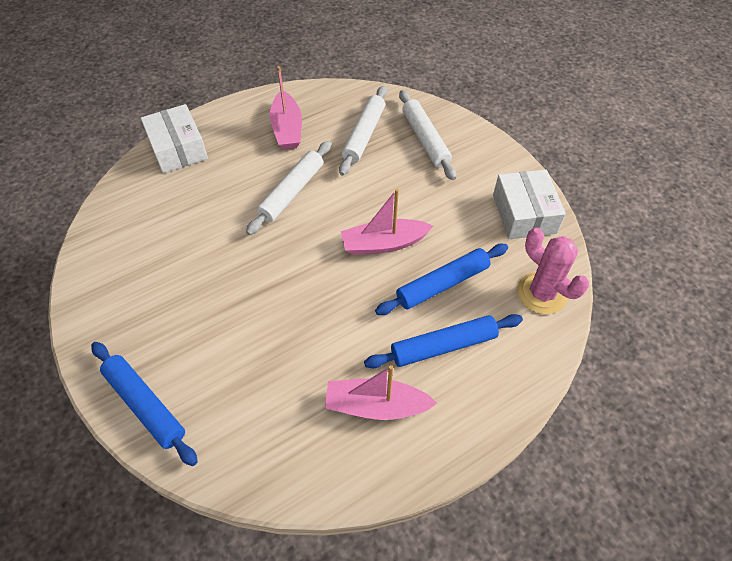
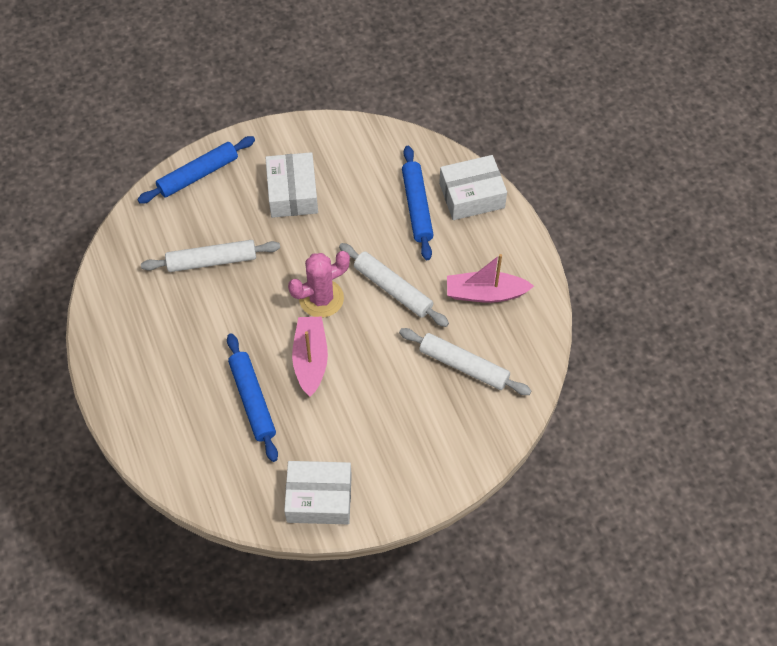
camera: 100 degrees right, 5 degrees up
pink boat [325,365,437,420] -> none
blue rolling pin [364,314,523,368] -> blue rolling pin moved to [402,146,434,260]
white rolling pin [399,90,456,180] -> white rolling pin moved to [141,240,280,272]
pink cactus [517,228,589,314] -> pink cactus moved to [288,251,350,318]
none -> white box [265,152,318,218]

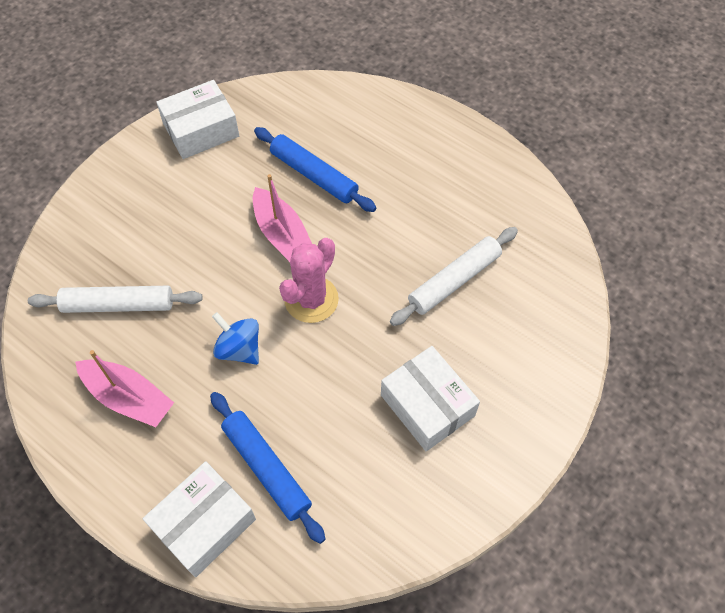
camera: 150 degrees right, 0 degrees up
blue rolling pin [137,136,255,204] -> none
white rolling pin [339,243,449,327] -> blue spinning top [212,312,259,365]
pink boat [447,254,534,303] -> pink boat turned 60 degrees clockwise [75,350,174,427]

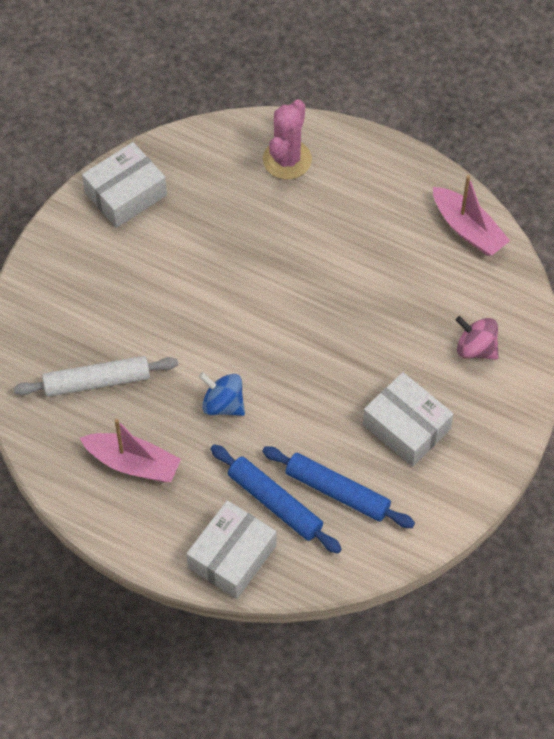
camera: 10 degrees left, 0 degrees up
pink boat [253,174,312,262] -> pink boat moved to [433,175,510,256]
blue rolling pin [254,127,376,212] -> blue rolling pin moved to [262,446,415,528]
pink cactus [279,238,339,323] -> pink cactus moved to [263,99,312,179]
white rolling pin [390,227,518,326] -> none
none -> pink spinning top [455,316,499,360]

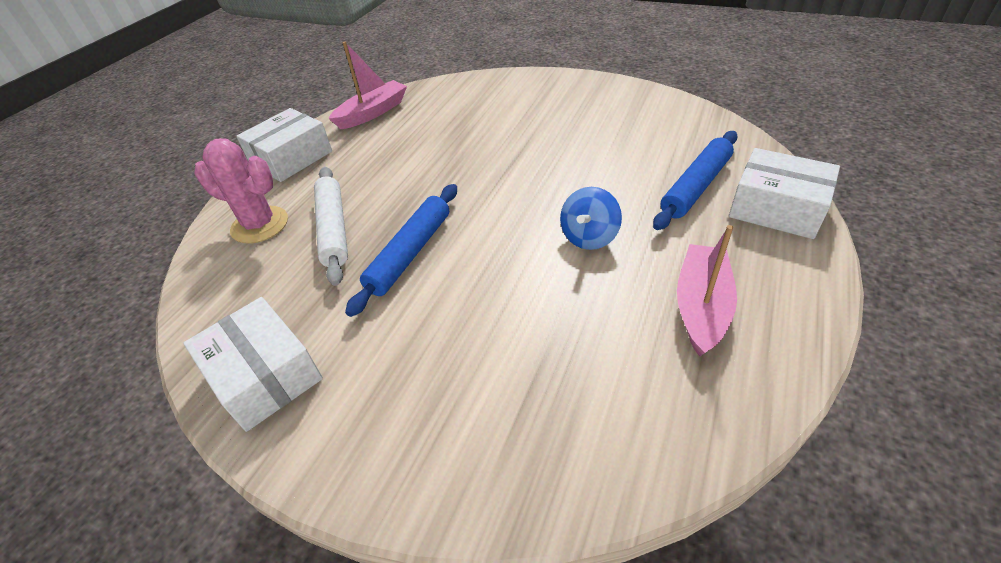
camera: 90 degrees left, 15 degrees down
white rolling pin [14,356,178,397] -> white rolling pin moved to [314,167,348,286]
blue rolling pin [262,446,415,528] -> blue rolling pin moved to [345,184,457,317]
white box [363,372,454,467] -> white box moved to [236,108,332,182]
pink spinning top [455,316,499,360] -> none

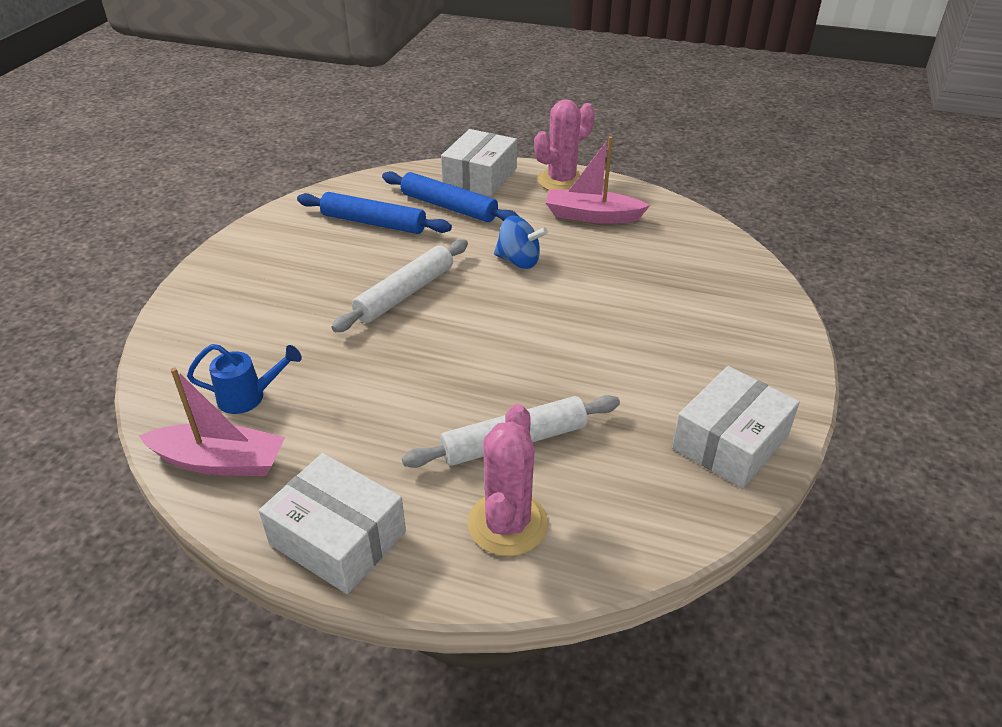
camera: 100 degrees left, 5 degrees down
pink boat [329,41,407,129] -> pink boat turned 150 degrees clockwise [139,367,285,476]
blue rolling pin [345,184,457,317] -> blue rolling pin moved to [297,192,452,234]
none -> blue watering can [187,344,302,414]
none -> white rolling pin [331,239,468,332]
none -> pink cactus [534,99,595,190]

